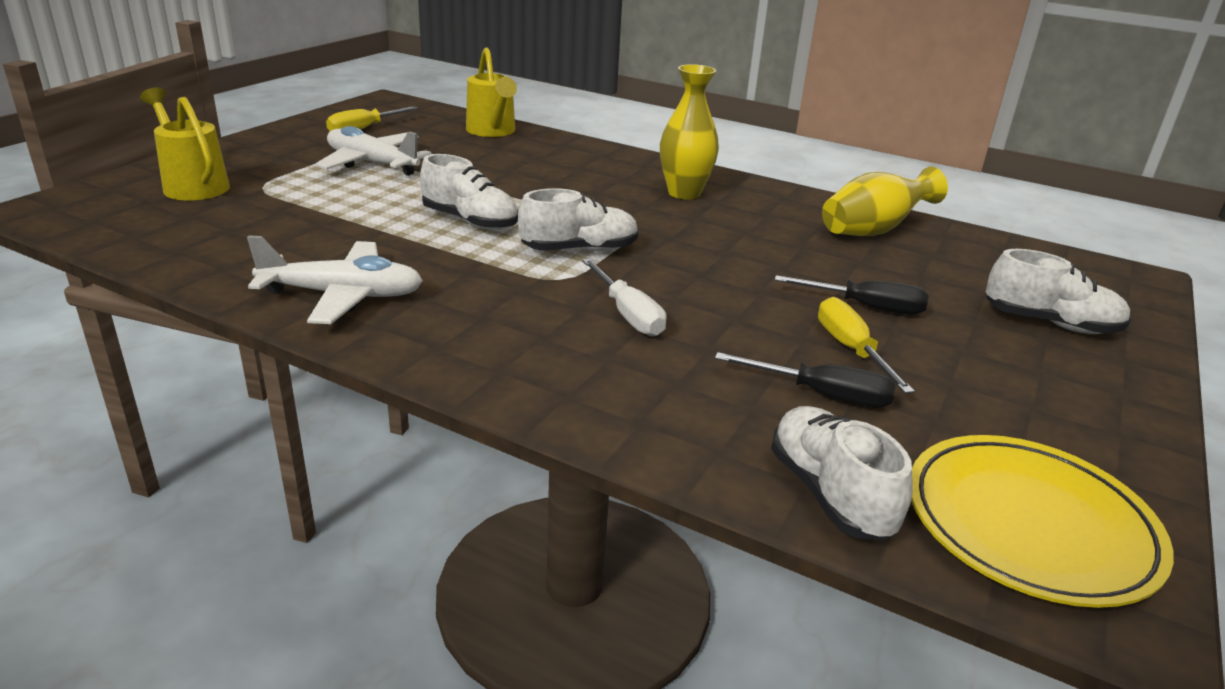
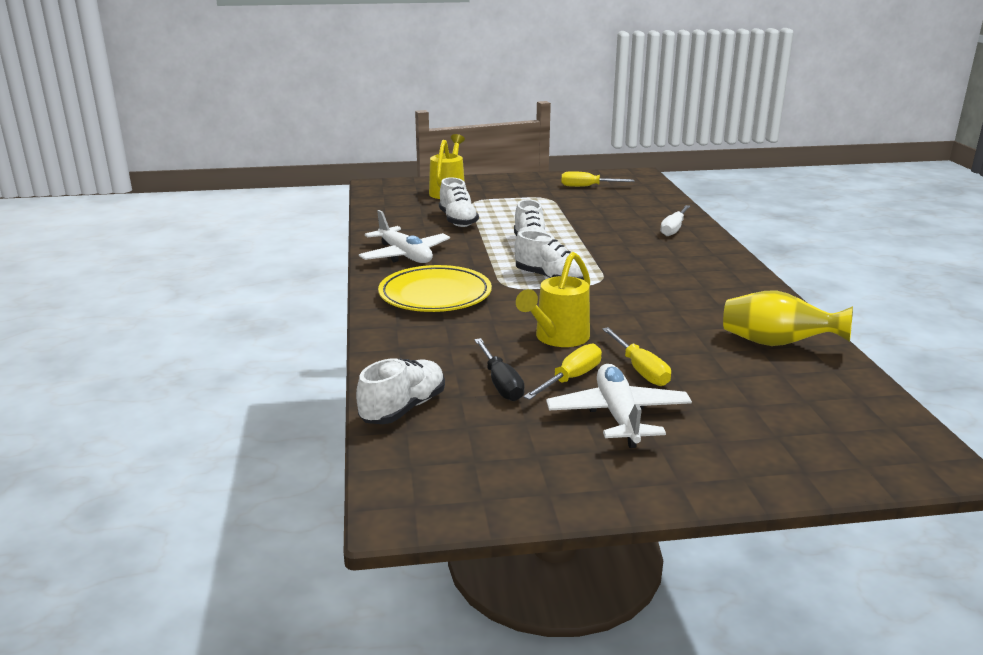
camera: 55 degrees right, 5 degrees down
white plane [315,126,432,176] -> white plane moved to [546,364,692,448]
yellow watering can [466,47,517,137] -> yellow watering can moved to [516,252,590,347]
white screwdriver [582,258,667,336] -> white screwdriver moved to [660,205,690,236]
yellow vase [660,64,719,200] -> none
black screwdriver [775,275,929,315] -> yellow screwdriver [602,327,671,386]
yellow plate [911,435,1174,608] -> yellow plate moved to [378,265,492,312]
white shoe [986,249,1131,334] -> white shoe moved to [439,177,479,227]

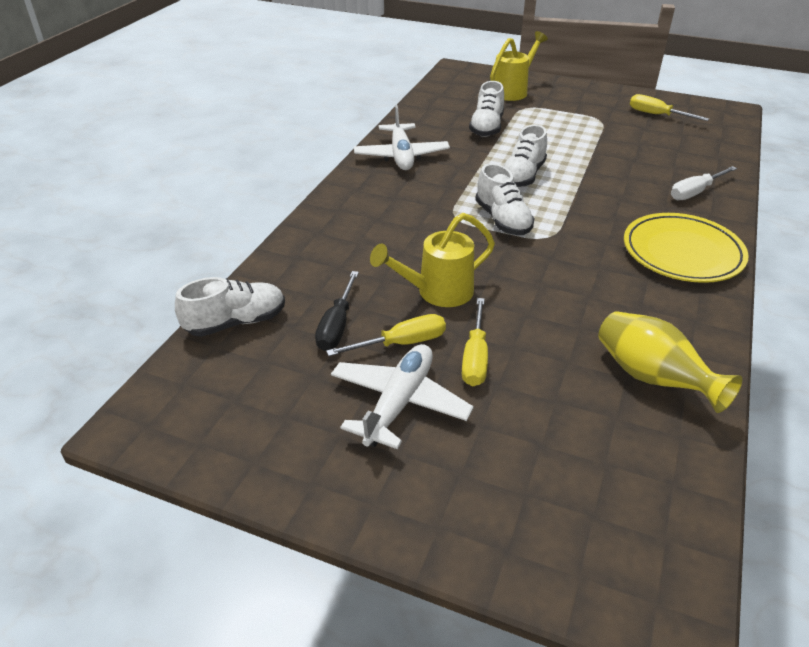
camera: 30 degrees right, 15 degrees up
yellow plate [378,265,492,312] -> yellow plate moved to [624,213,749,283]

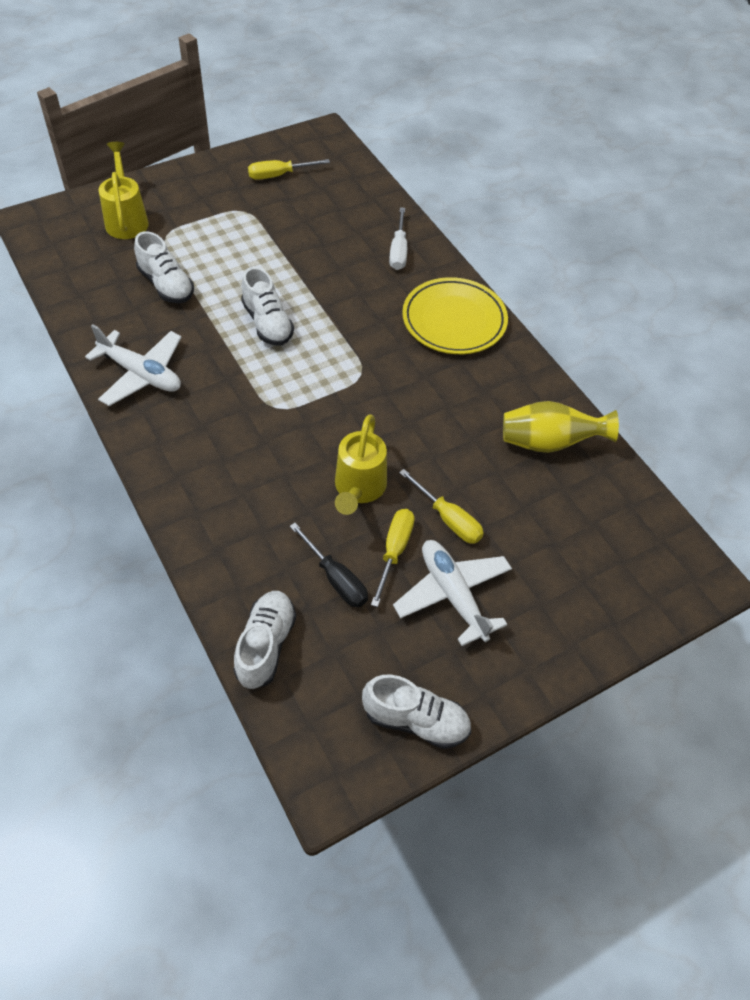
camera: 55 degrees left, 15 degrees up
white shoe [475,163,535,235] -> white shoe moved to [362,675,471,749]

